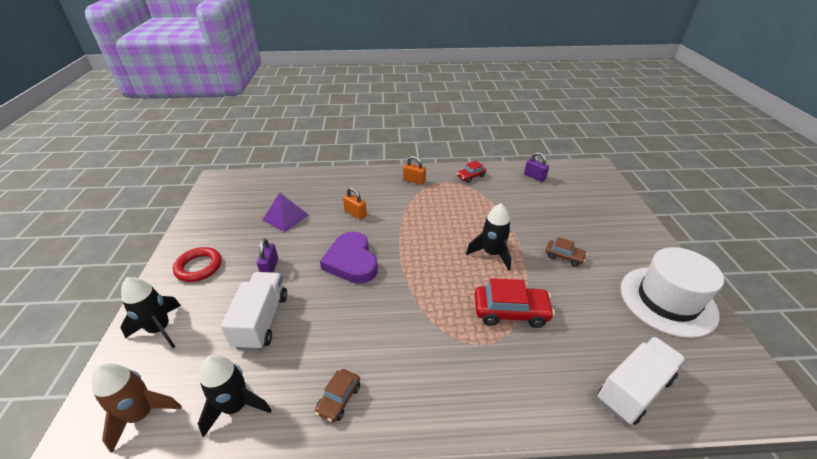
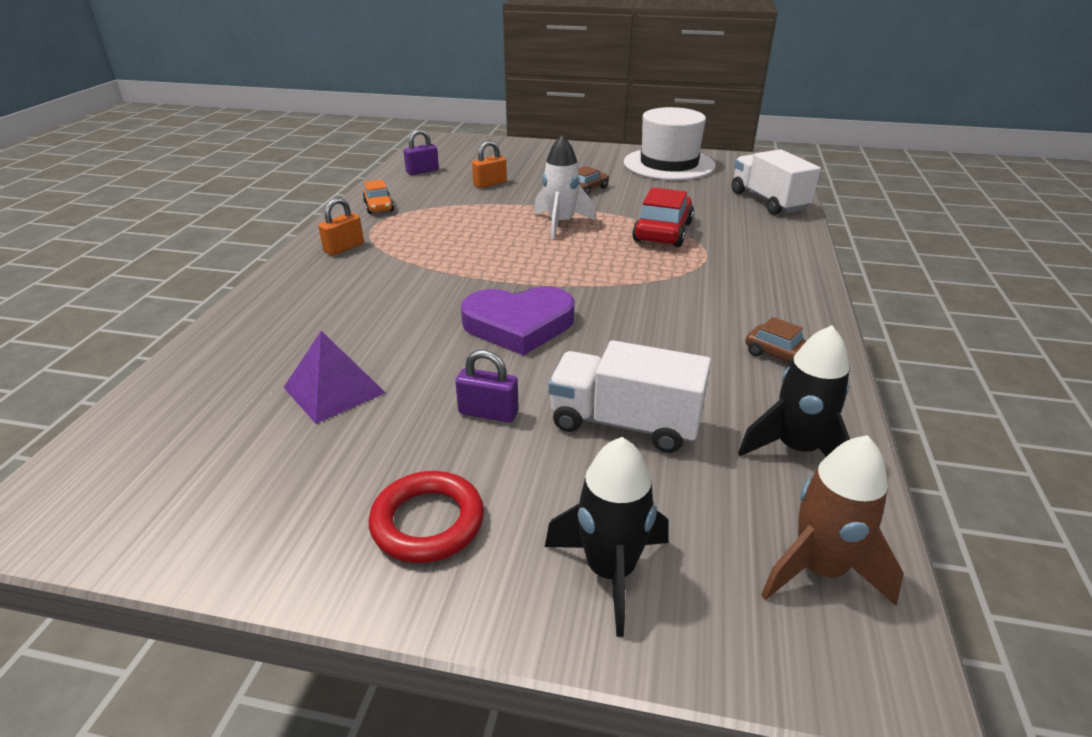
camera: 75 degrees left, 5 degrees down
orange padlock [343,187,367,220] -> orange padlock moved to [472,141,507,188]
red car [457,160,486,183] -> orange car [362,180,394,214]
black rocket [466,203,511,270] -> white rocket [534,135,596,239]

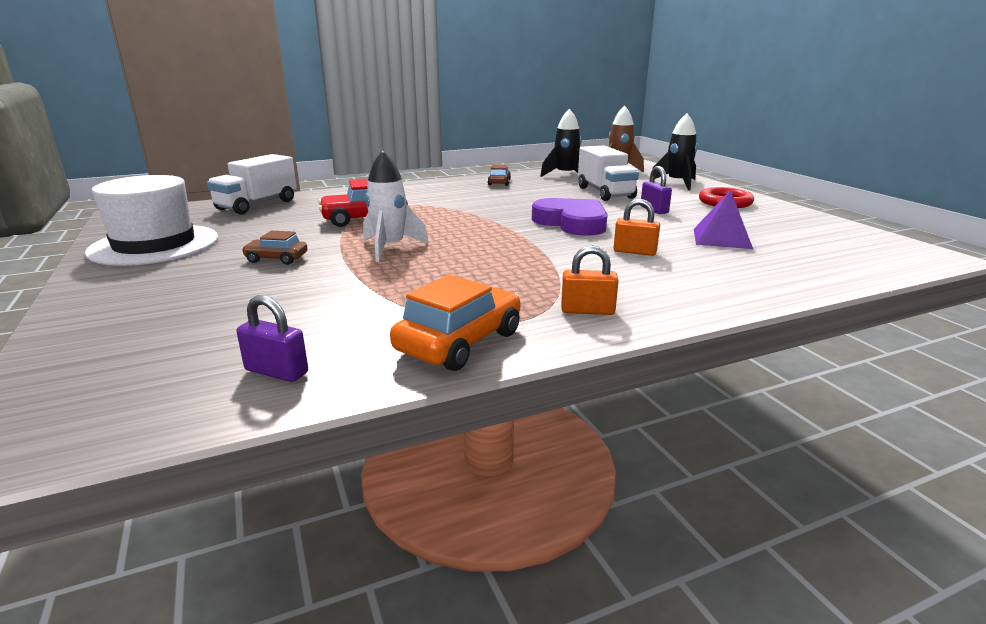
camera: 125 degrees left, 10 degrees down
orange car [362,180,394,214] -> orange car [390,275,520,371], size x1.73
orange padlock [472,141,507,188] -> orange padlock moved to [613,199,660,256]

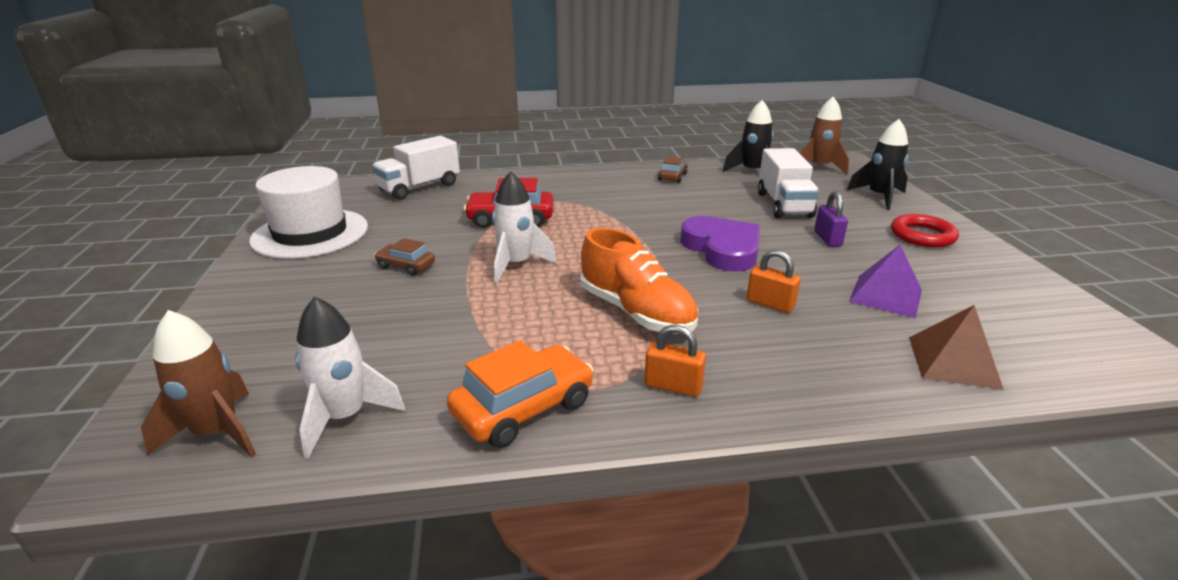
camera: 15 degrees right, 5 degrees up
purple padlock [236,295,308,382] -> white rocket [295,296,405,458]
none -> brown rocket [141,310,256,458]
none -> orange shoe [580,228,698,334]
none -> brown pyramid [909,305,1004,390]

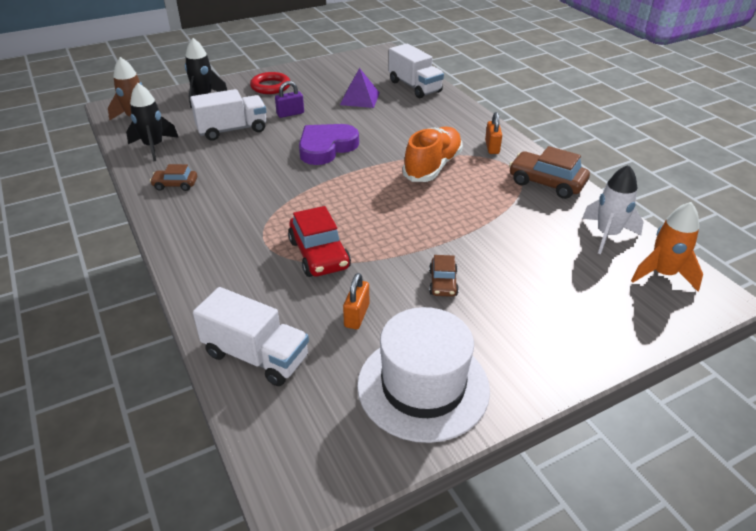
camera: 110 degrees left, 10 degrees up
brown rocket [141,310,256,458] -> orange rocket [631,202,703,291]
orange car [447,340,594,448] -> brown car [509,146,590,199]
white rocket [492,171,557,283] -> none
orange padlock [747,250,801,313] -> orange padlock moved to [343,273,369,329]
brown pyramid [909,305,1004,390] -> white truck [389,44,444,98]

